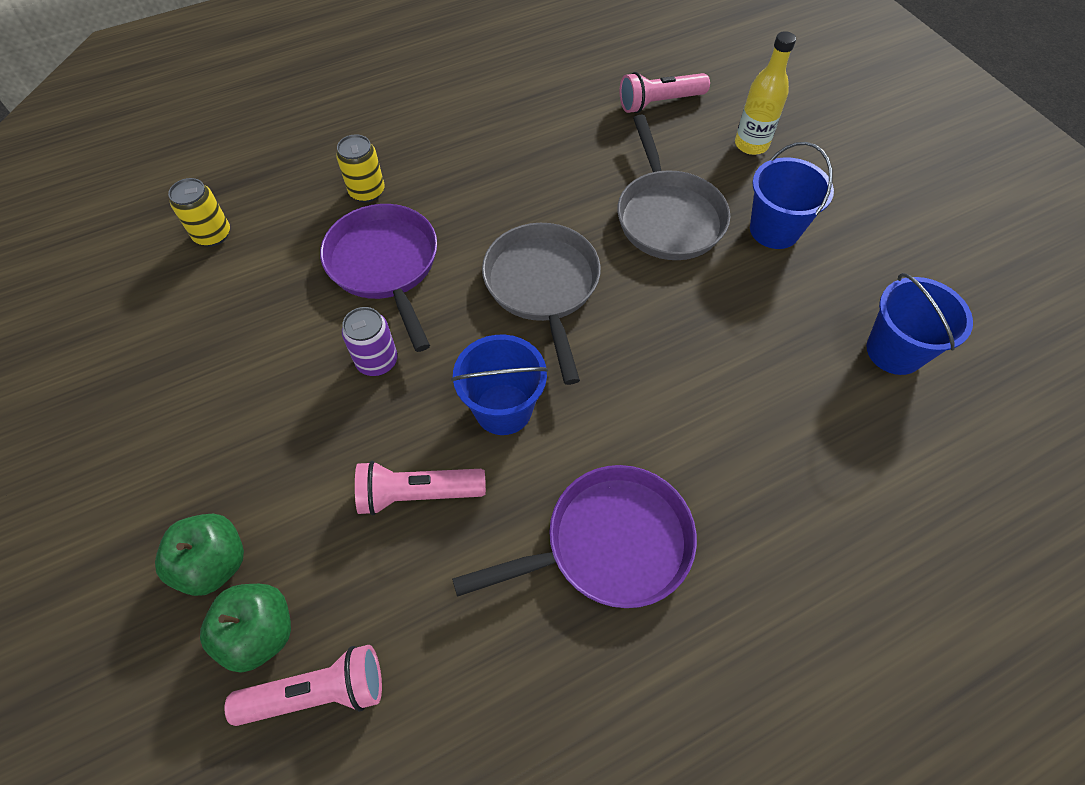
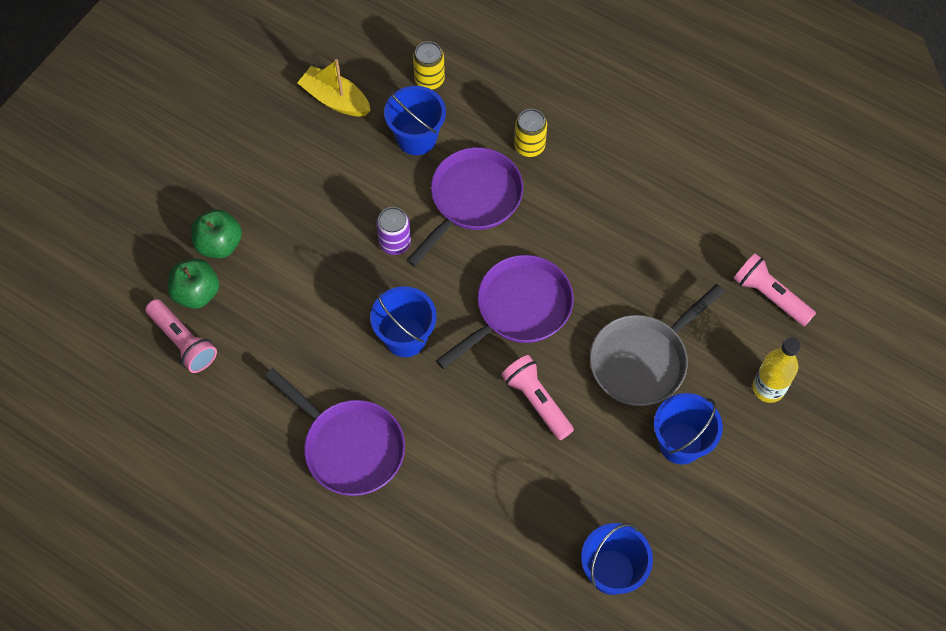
camera: 60 degrees right, 5 degrees up
pink flashlight [355,461,486,515] -> pink flashlight moved to [501,355,574,440]
grey pan [482,223,601,385] -> purple pan [436,255,574,369]
none -> yellow boat [297,59,371,116]
none -> blue bucket [384,86,446,155]

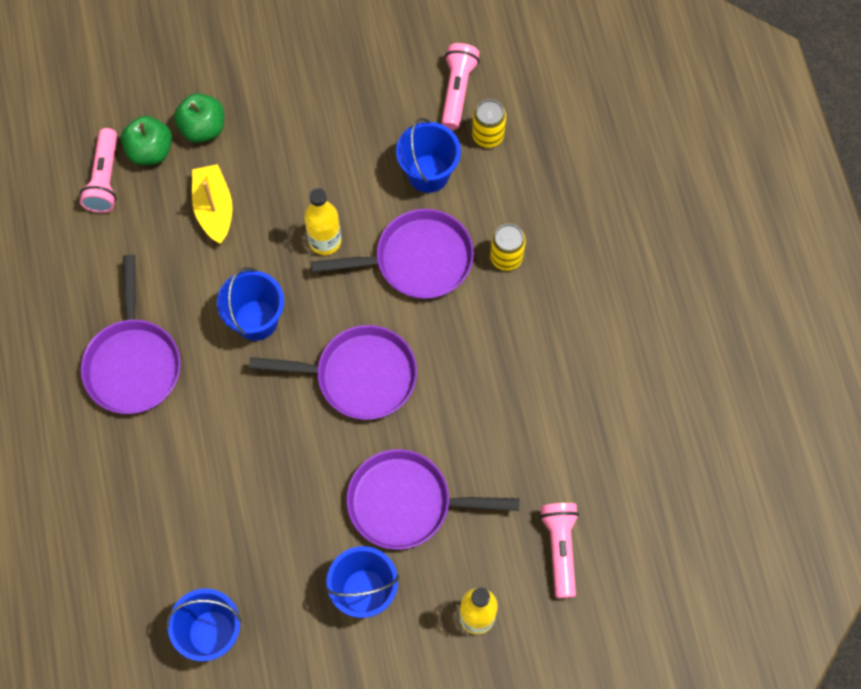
camera: 45 degrees right, 5 degrees up
yellow boat [297,59,371,116] -> yellow boat moved to [192,164,233,244]
purple can [376,207,411,255] -> yellow bottle [304,188,341,255]
pink flashlight [501,355,574,440] -> pink flashlight moved to [441,43,479,129]
grey pan [590,284,725,406] -> purple pan [347,449,519,550]

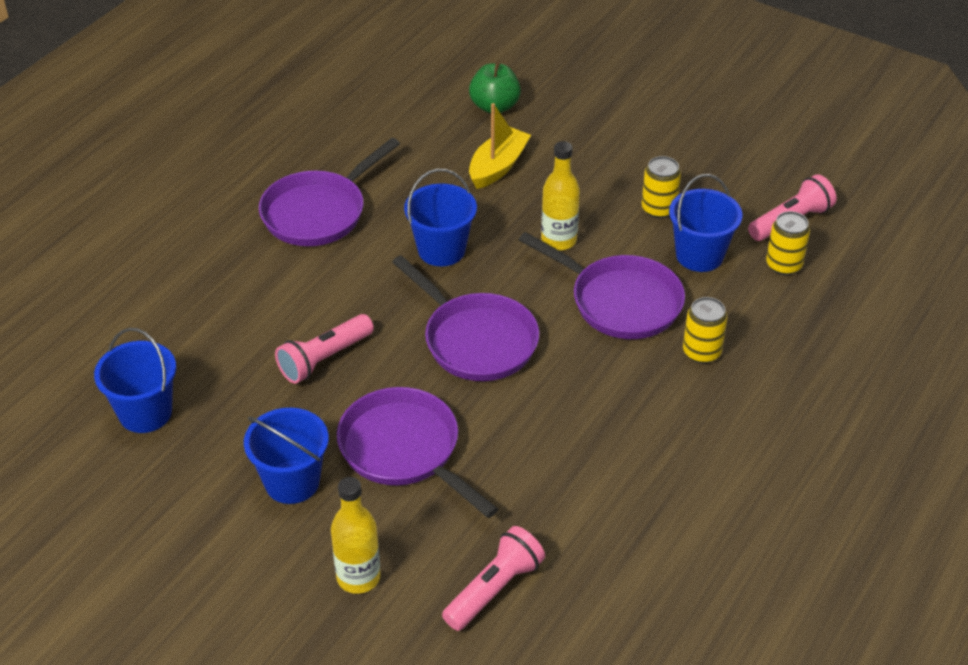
camera: 45 degrees right, 25 degrees down
pink flashlight [80,128,117,213] -> pink flashlight moved to [275,314,374,384]
green apple [174,93,224,143] -> none
none -> yellow can [641,156,681,218]

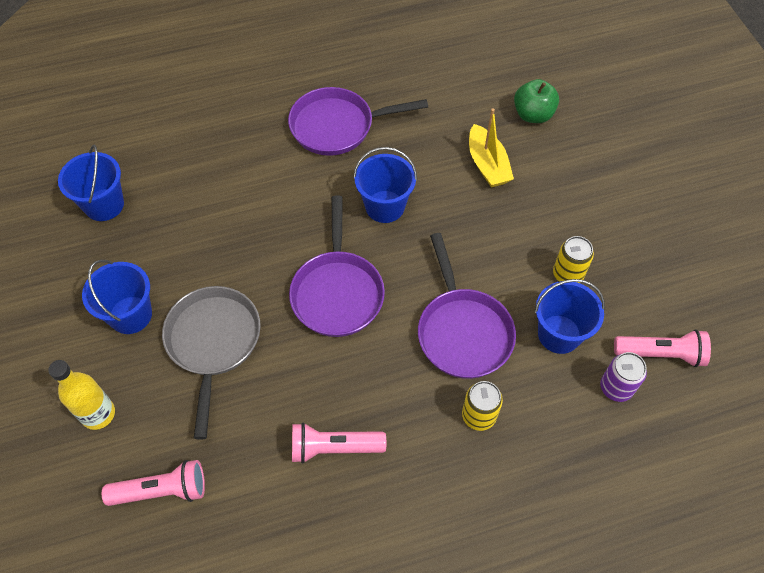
camera: 40 degrees right, 15 degrees up
pink flashlight [275,314,374,384] -> pink flashlight moved to [292,423,386,463]
purple pan [337,387,498,518] -> grey pan [162,286,261,440]
yellow boat [469,103,531,189] -> yellow boat turned 90 degrees clockwise [469,108,514,188]
yellow bottle [541,141,580,250] -> none
yellow can [766,211,810,275] -> purple can [600,352,647,402]

